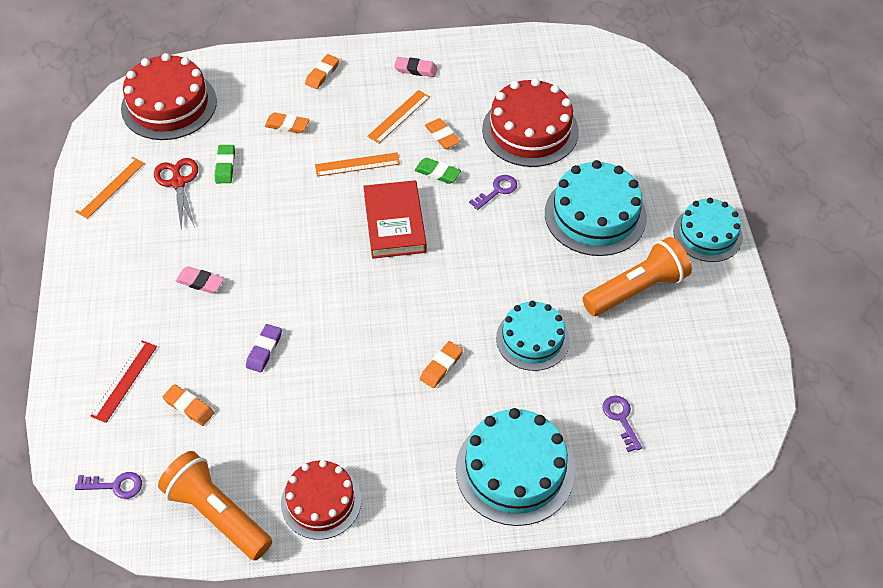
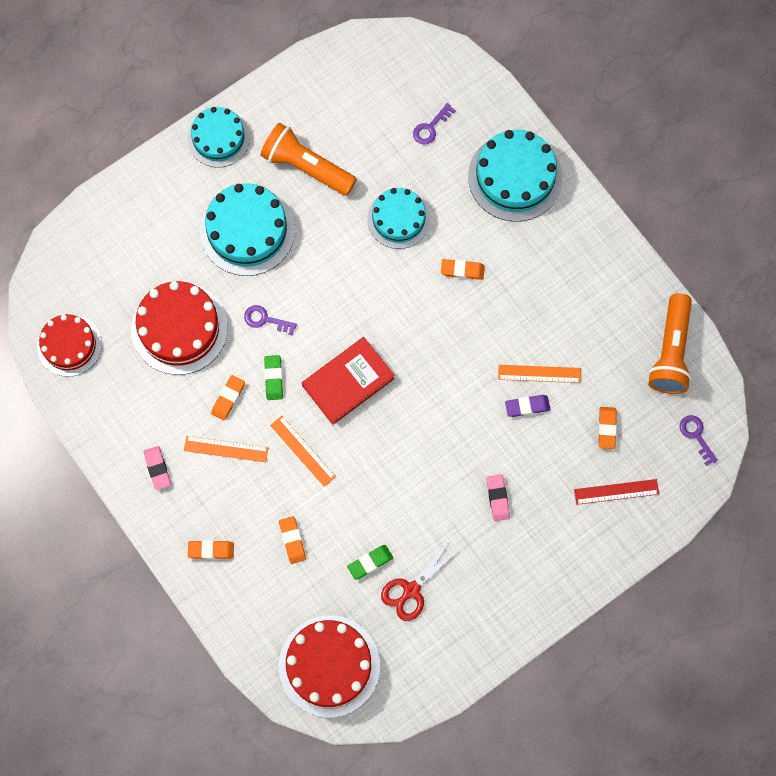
camera: 120 degrees left, 20 degrees up
orange ruler [75,157,145,219] -> orange ruler moved to [498,365,581,383]
red cake [281,460,361,540] -> red cake moved to [37,314,102,377]

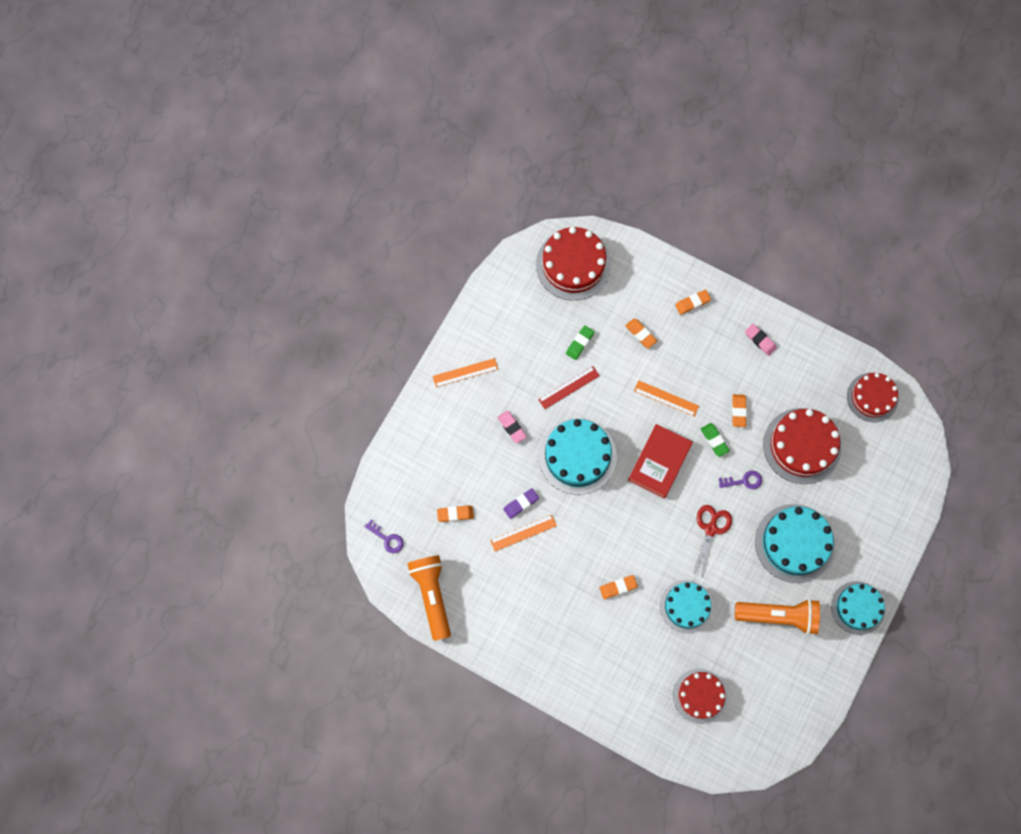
camera: 155 degrees right, 0 degrees up
orange ruler [184,436,269,462] -> orange ruler moved to [433,358,498,387]
red scissors [381,542,459,621] -> red scissors moved to [692,505,732,577]
purple key [413,103,456,144] -> red cake [673,668,728,724]
turquoise cake [468,130,562,222] -> turquoise cake moved to [539,418,617,495]
red ruler [574,479,659,505] -> red ruler moved to [538,366,600,409]
orange eraser [598,407,617,449] -> orange eraser turned 75 degrees counterclockwise [437,505,474,522]

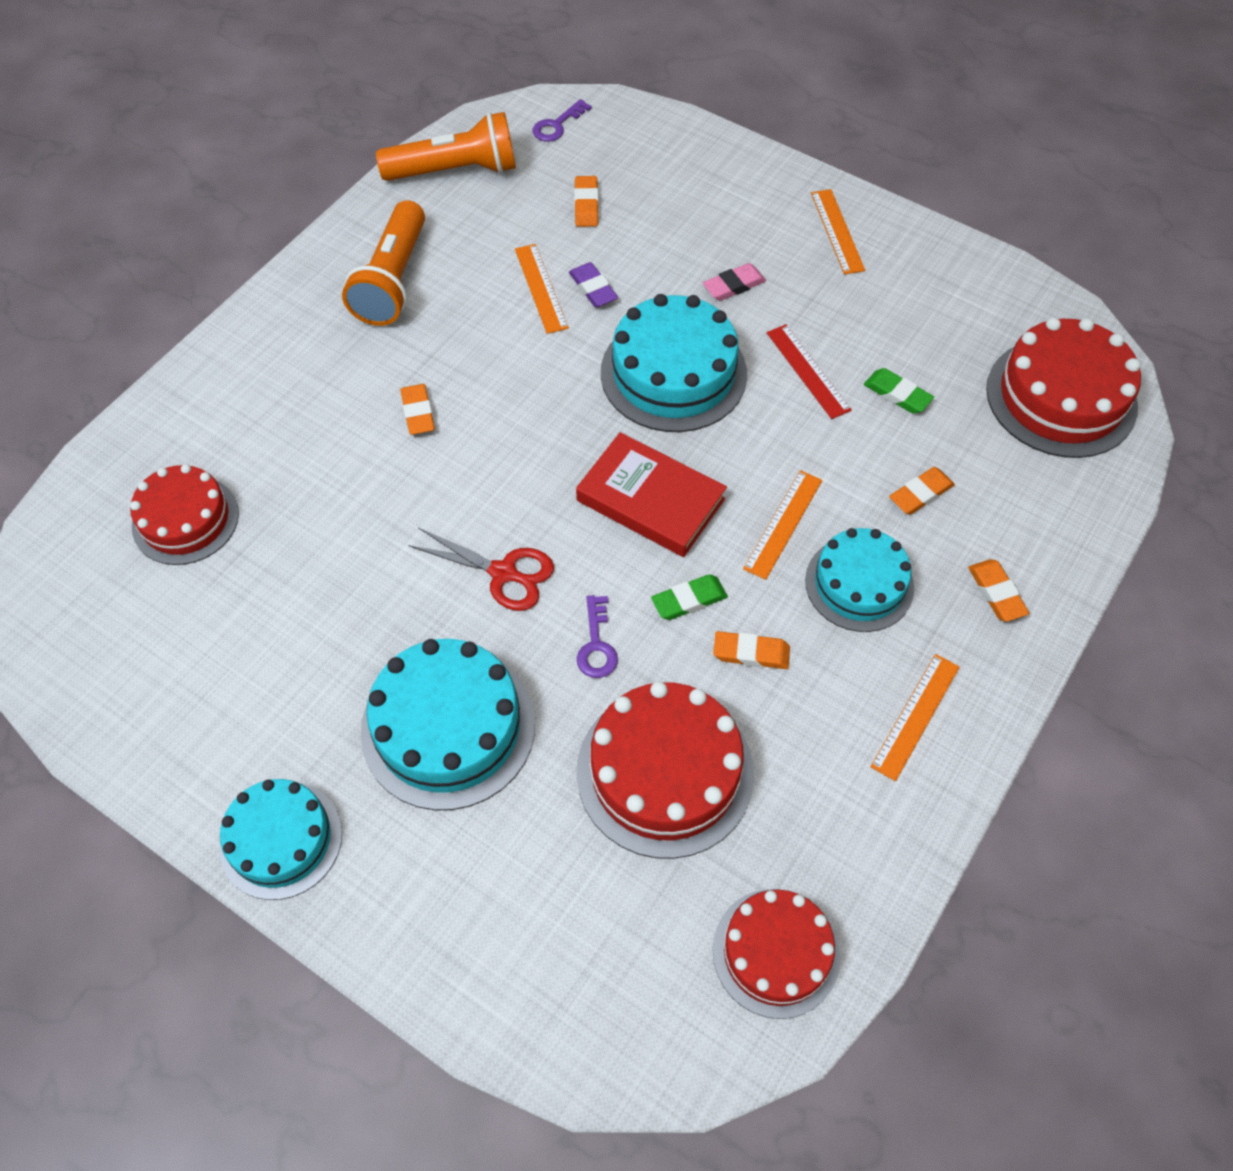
camera: 95 degrees right, 15 degrees down
turquoise cake [660,580,714,634] -> turquoise cake moved to [805,528,914,632]
orange flashlight [735,599,820,635] -> orange flashlight moved to [342,200,425,326]
pink eraser [745,324,777,356] -> orange ruler [871,654,960,781]

